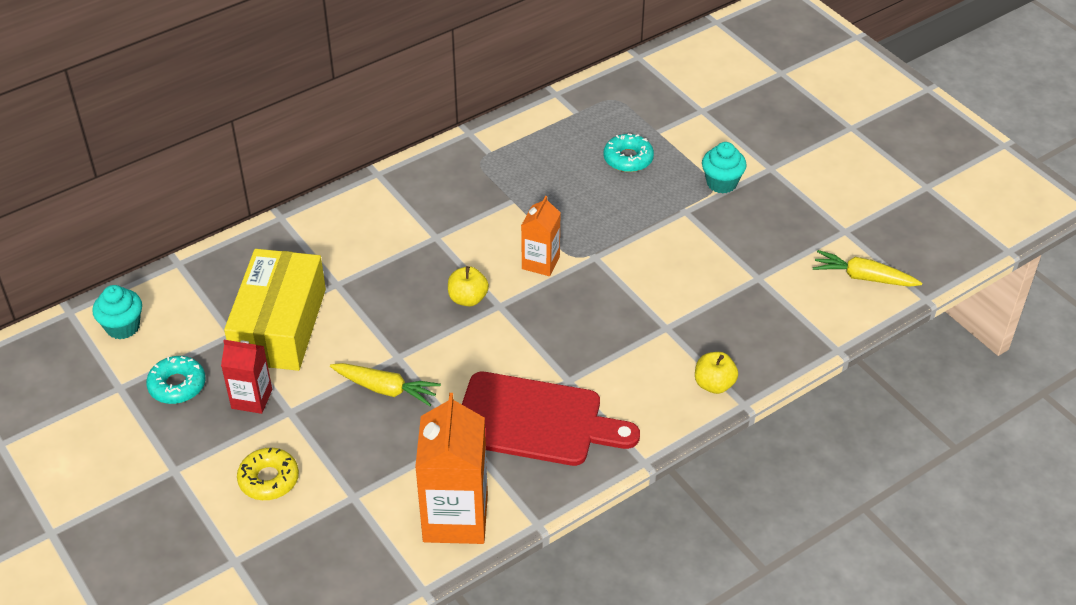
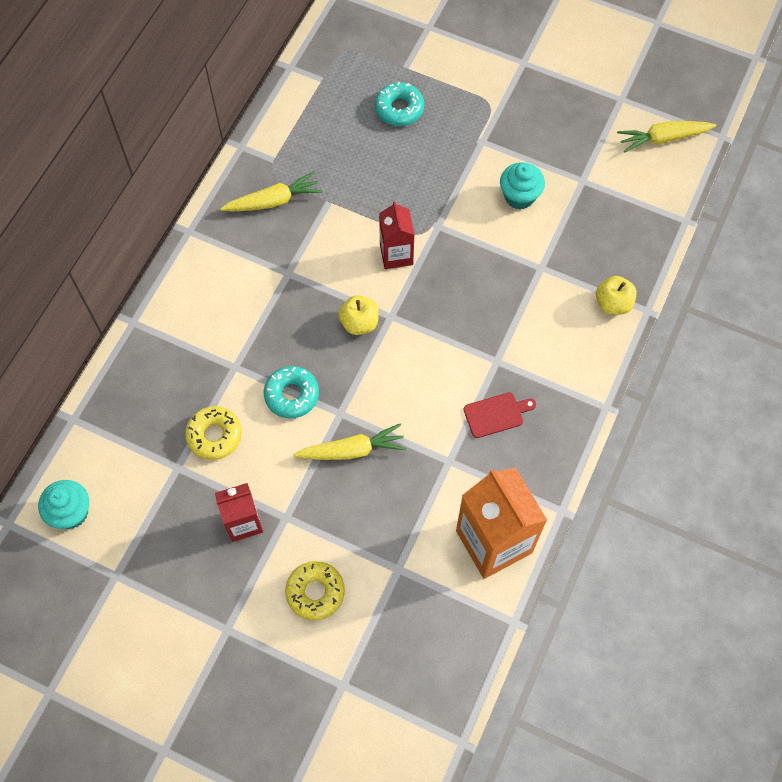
camera: 30 degrees left, 20 degrees up
turquoise donut [146,356,206,404] -> turquoise donut moved to [264,366,319,419]
yellow box [224,249,326,371] -> yellow donut [185,406,242,460]
red cutting board [462,372,640,466] -> red cutting board [463,392,536,438], size x0.42
orange carton [521,196,560,276] -> red carton [379,201,415,269]
turquoise cupcake [702,142,747,194] -> turquoise cupcake moved to [500,162,545,210]
none -> yellow carrot [220,171,322,211]

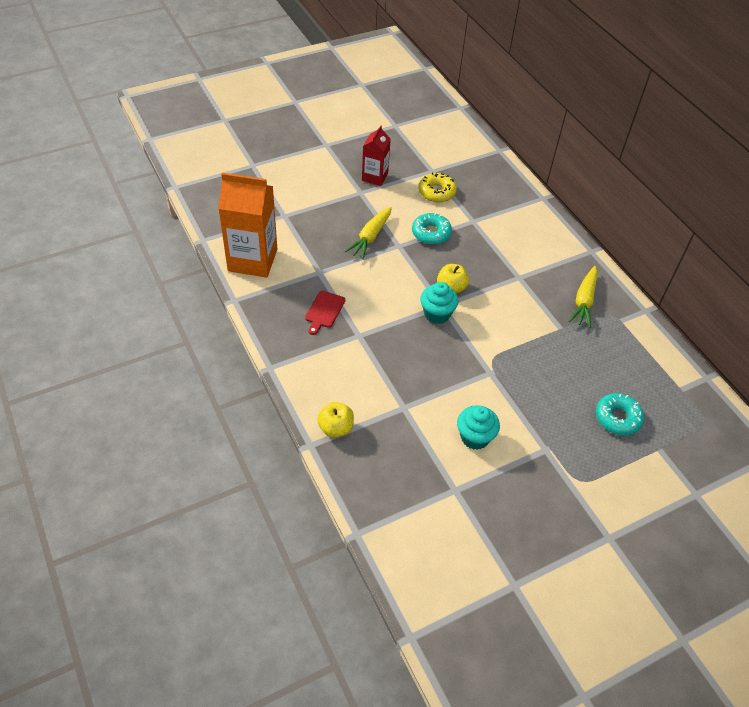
camera: 125 degrees right, 15 degrees down
turquoise cupcake [38,480,89,529] -> turquoise cupcake moved to [420,282,458,324]
yellow donut [285,561,345,621] -> none
red carton [379,201,415,269] -> none
yellow carrot [617,121,716,153] -> none

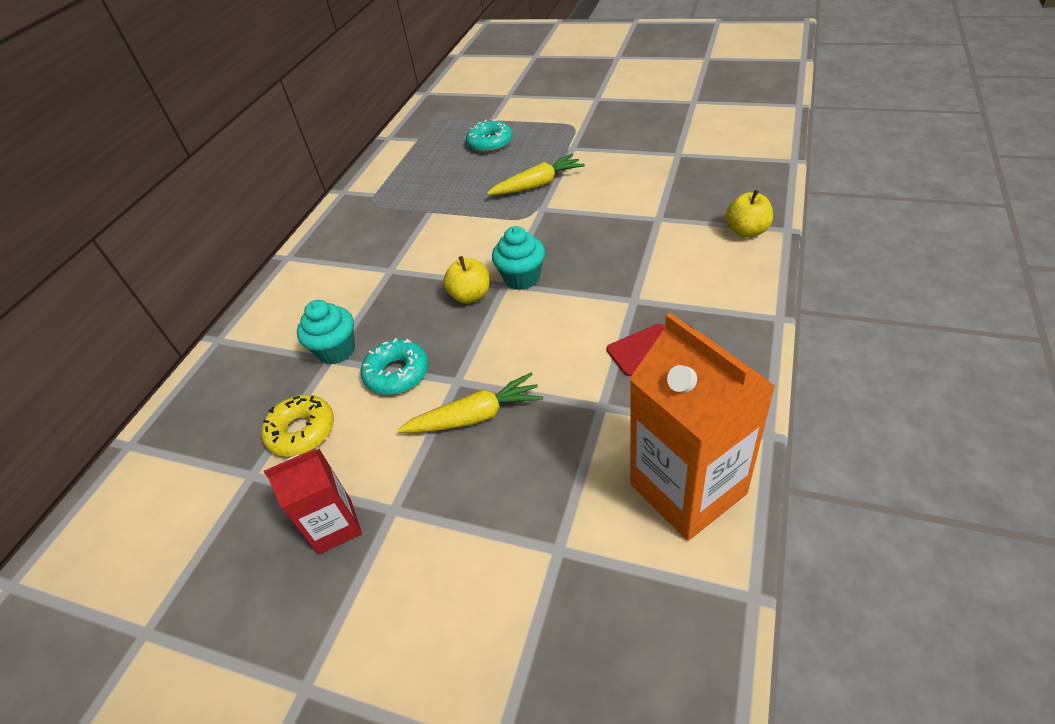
camera: 125 degrees left, 5 degrees down
turquoise cupcake [457,405,500,450] -> turquoise cupcake moved to [297,300,355,364]
yellow carrot [569,266,598,328] -> yellow carrot moved to [487,154,585,195]

